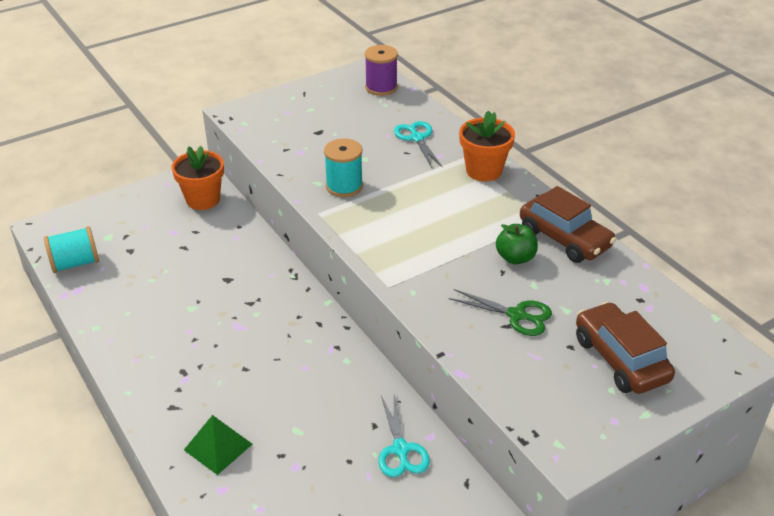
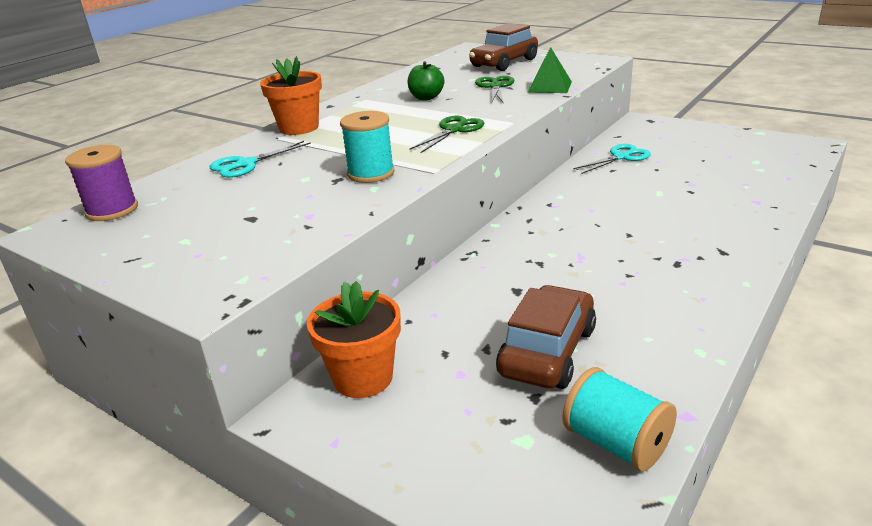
camera: 110 degrees left, 10 degrees down
green pyramid [184,415,252,475] -> green pyramid moved to [528,47,572,93]
brown car [520,186,616,263] -> brown car moved to [496,285,596,389]
none -> green scissors [409,116,484,153]

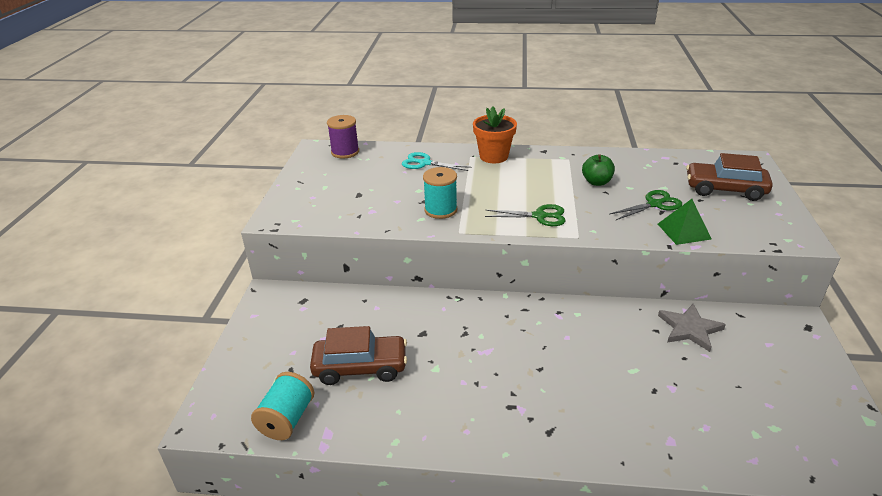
camera: 60 degrees right, 5 degrees up
orange flower pot [307,281,401,398] -> none
turquoise scissors [573,144,651,174] -> grey star [658,304,726,352]

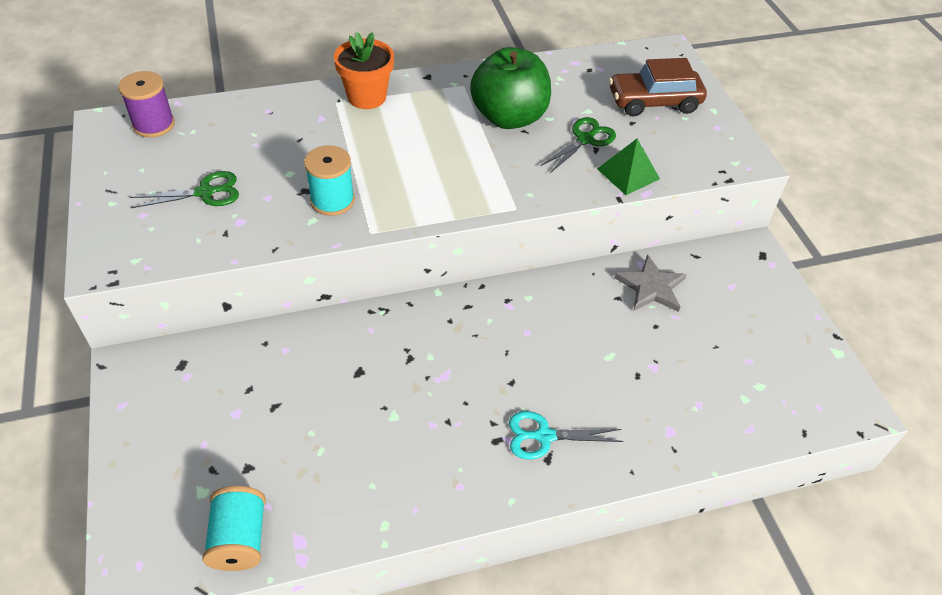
camera: 25 degrees left, 15 degrees up
brown car [310,326,407,385] -> none
turquoise scissors [402,152,471,171] -> turquoise scissors moved to [509,411,624,460]
green scissors [485,204,565,226] -> green scissors moved to [130,171,239,208]
green apple [582,155,615,186] -> green apple [470,47,551,129], size x1.97

